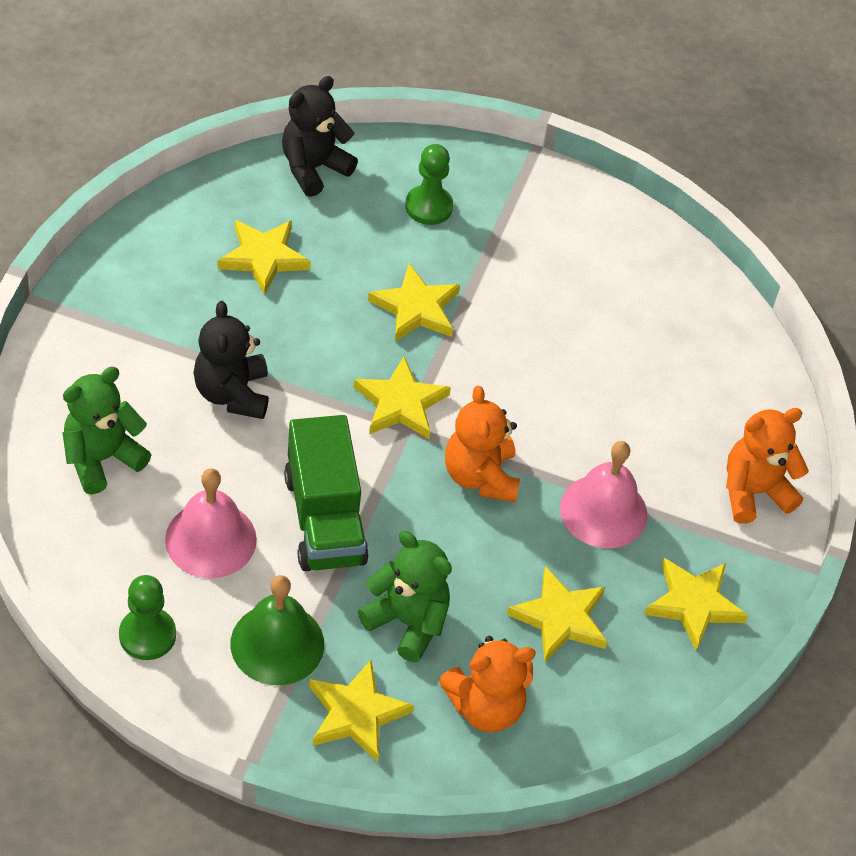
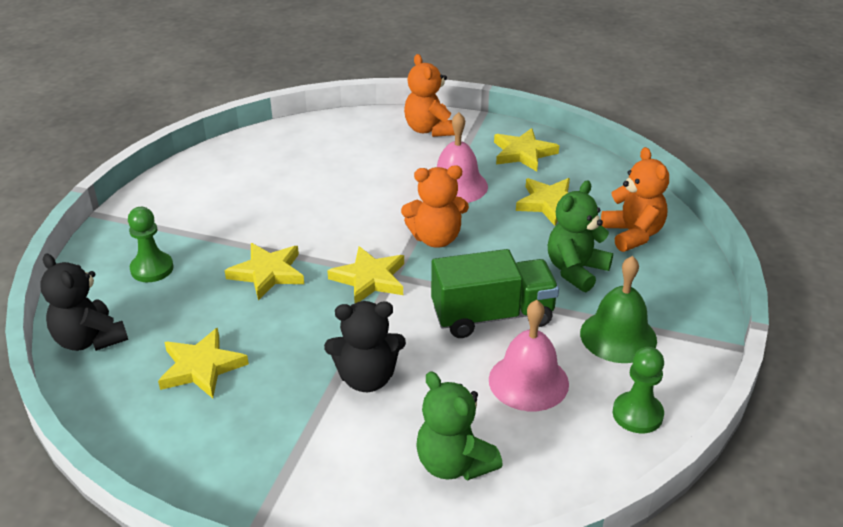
camera: 85 degrees left, 15 degrees down
yellow star [309,660,414,762] -> none

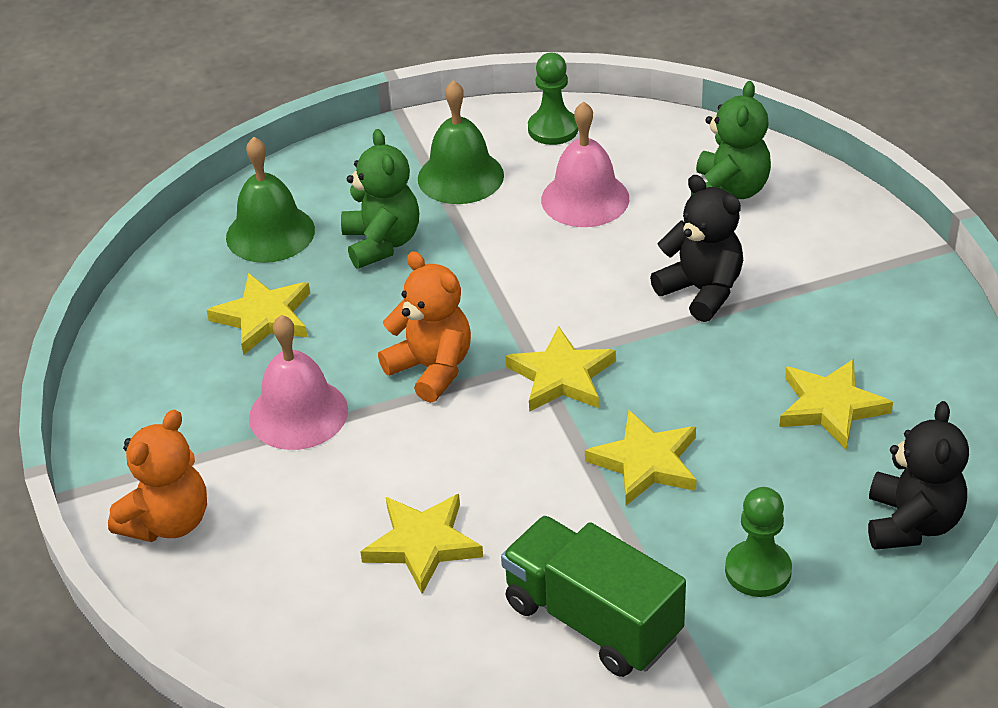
camera: 125 degrees left, 5 degrees up
green truck [431,249,559,338] -> green truck moved to [501,516,686,677]
yellow star [494,128,559,171] -> yellow star moved to [360,494,483,594]
green teddy bear [548,181,613,292] -> green teddy bear turned 105 degrees counterclockwise [341,129,419,269]
orange teddy bear [601,147,669,252] -> green bell [226,137,315,263]

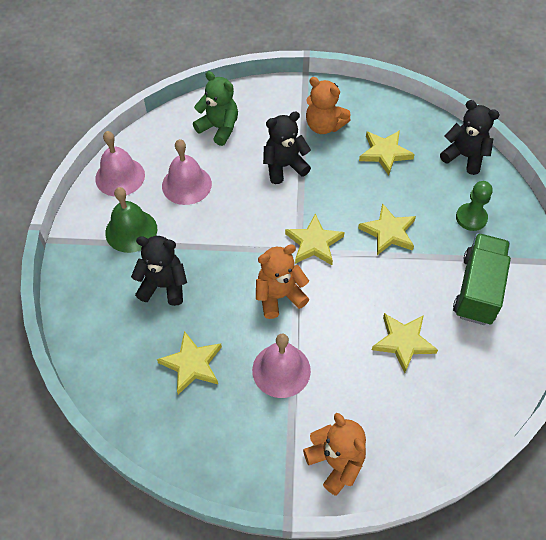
camera: 70 degrees left, 15 degrees up
green bell [226,137,315,263] -> none
green teddy bear [341,129,419,269] -> black teddy bear [131,236,187,306]
green truck [501,516,686,677] -> green truck turned 135 degrees clockwise [453,233,511,325]
green pawn [528,53,578,145] -> pink bell [95,131,145,196]
none -> orange teddy bear [306,77,351,134]

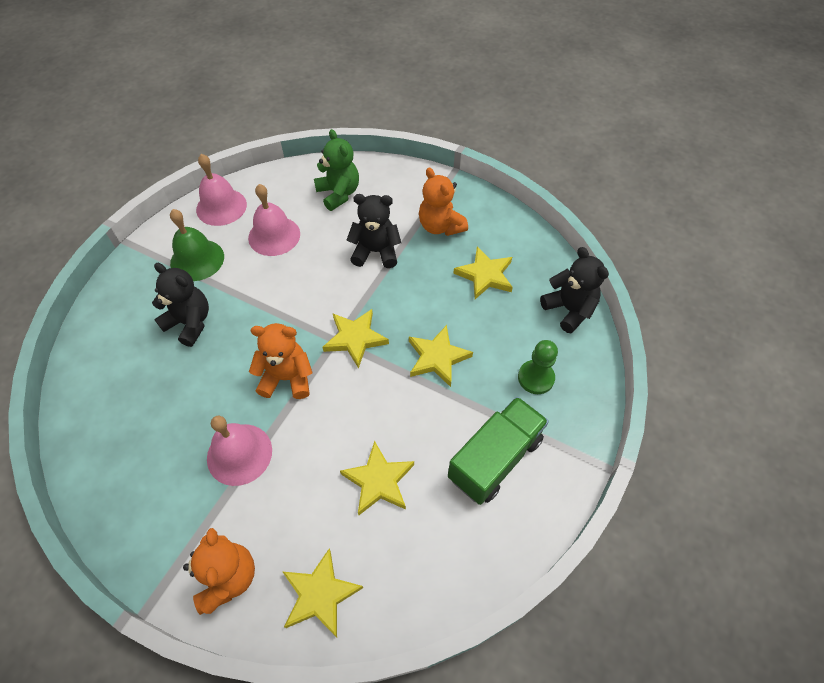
camera: 25 degrees right, 0 degrees up
yellow star [157,331,222,395] -> yellow star moved to [283,549,363,637]

